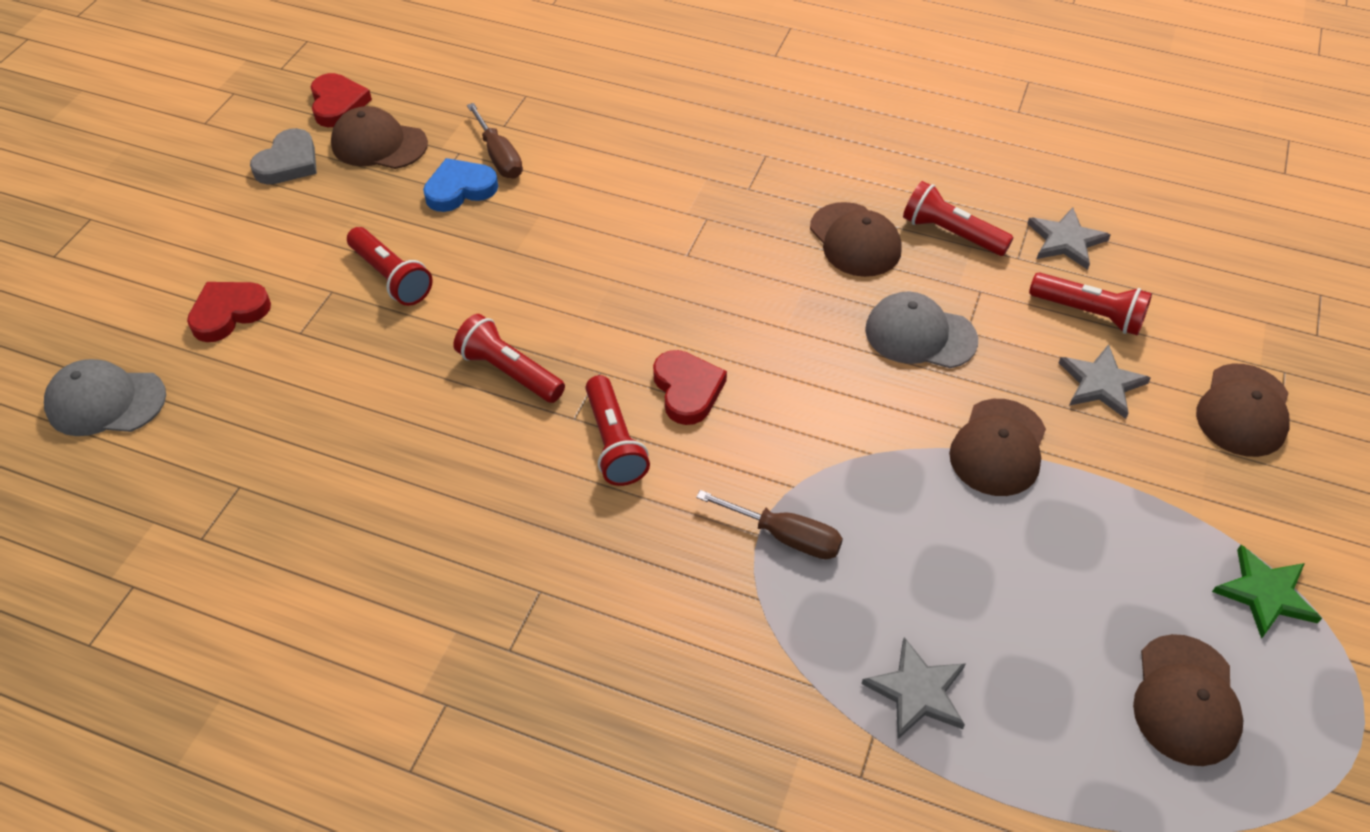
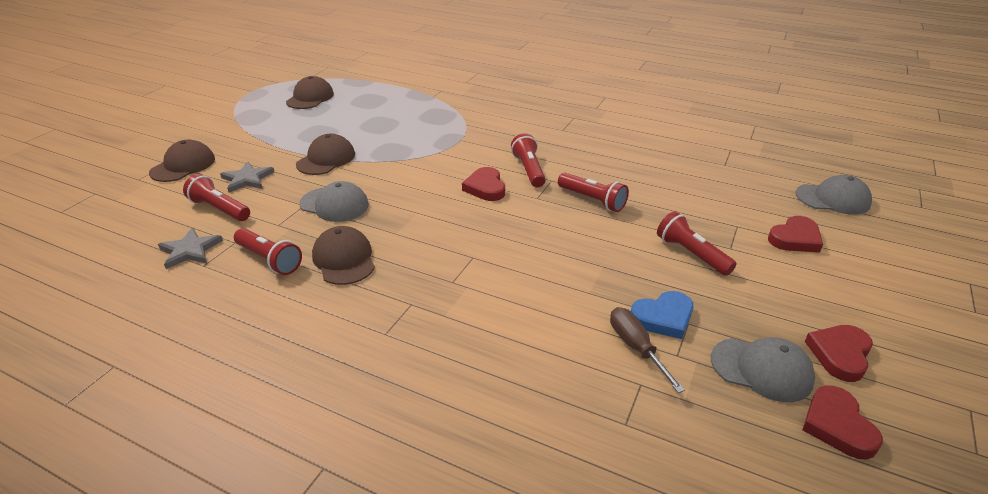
camera: 175 degrees left, 15 degrees down
grey heart [250,128,317,185] -> red heart [805,325,873,382]
brown cap [331,106,428,169] -> grey cap [711,337,815,402]
brown screwdriver [696,490,843,559] -> none
grey star [862,637,966,739] -> none
green star [1212,545,1322,639] -> none

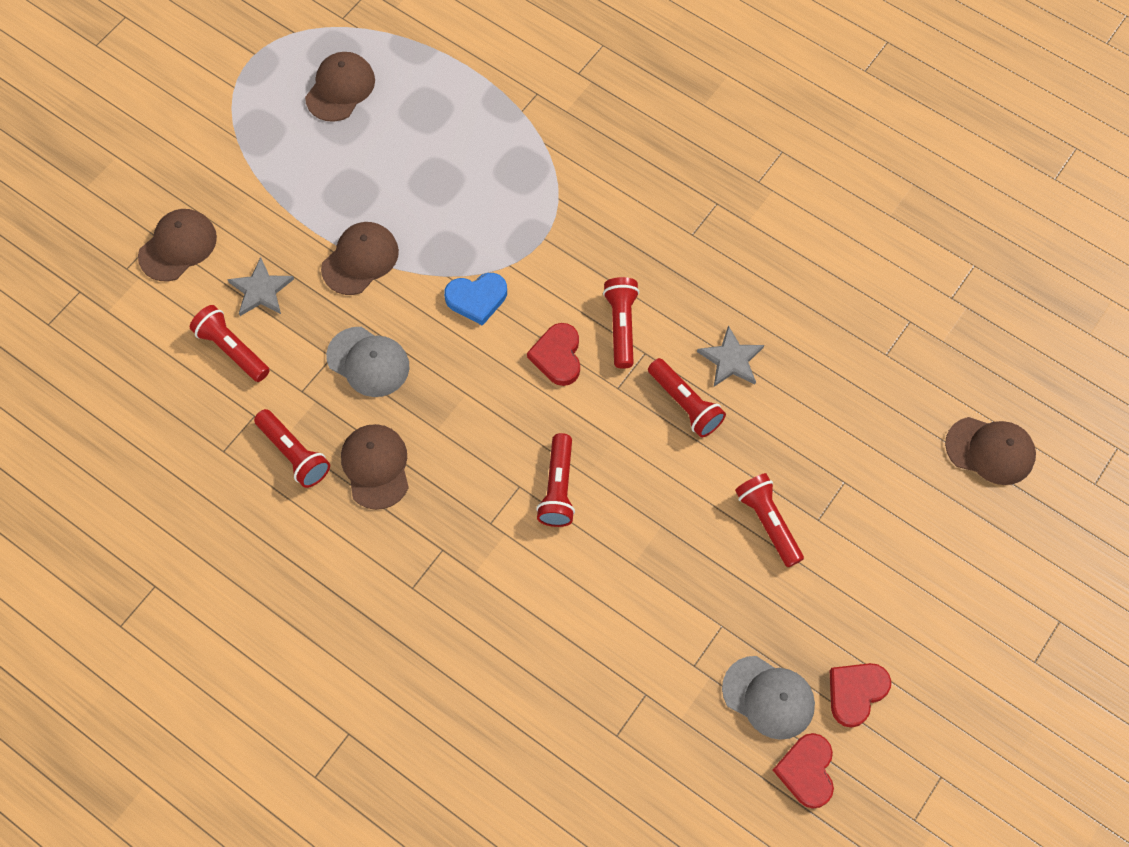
camera: 10 degrees right, 30 degrees up
grey star [158,228,223,269] -> grey star moved to [697,325,764,386]
brown screwdriver [610,307,685,393] -> none
blue heart [631,291,693,339] -> blue heart moved to [444,273,507,326]
red heart [768,216,823,253] -> none
grey cap [795,175,872,215] -> brown cap [945,417,1036,485]
none -> red flashlight [536,433,575,527]

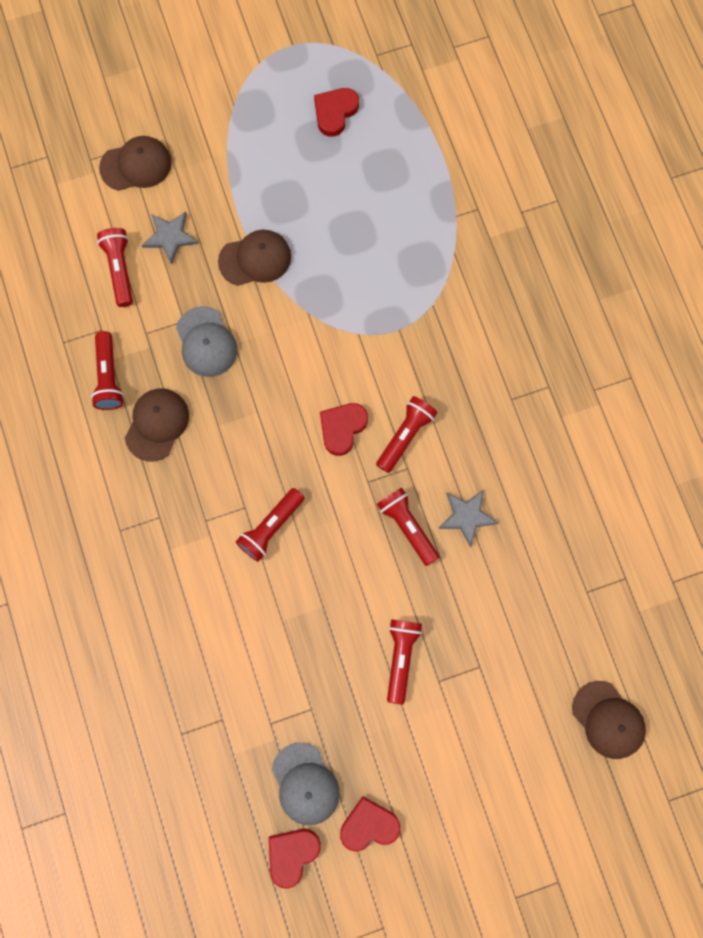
camera: 35 degrees right, 10 degrees up
brown cap [305,52,375,122] -> red heart [314,88,359,137]
blue heart [444,273,507,326] -> none
red flashlight [648,358,726,438] -> red flashlight turned 150 degrees clockwise [377,488,440,566]

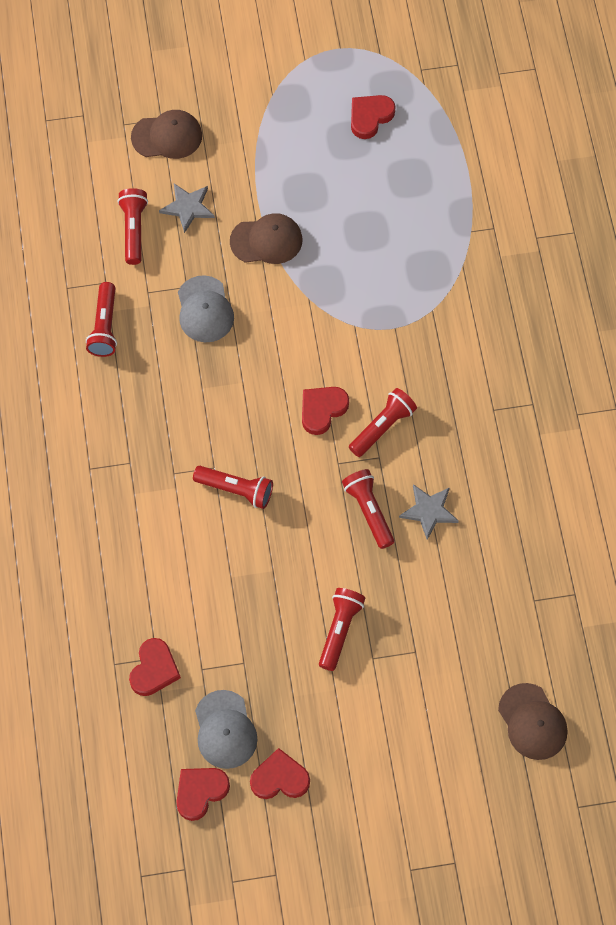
camera: 10 degrees right, 10 degrees down
brown cap [125,389,189,461] -> none
red flashlight [236,488,304,562] -> red flashlight turned 120 degrees counterclockwise [193,466,273,509]
none -> red heart [129,638,181,696]

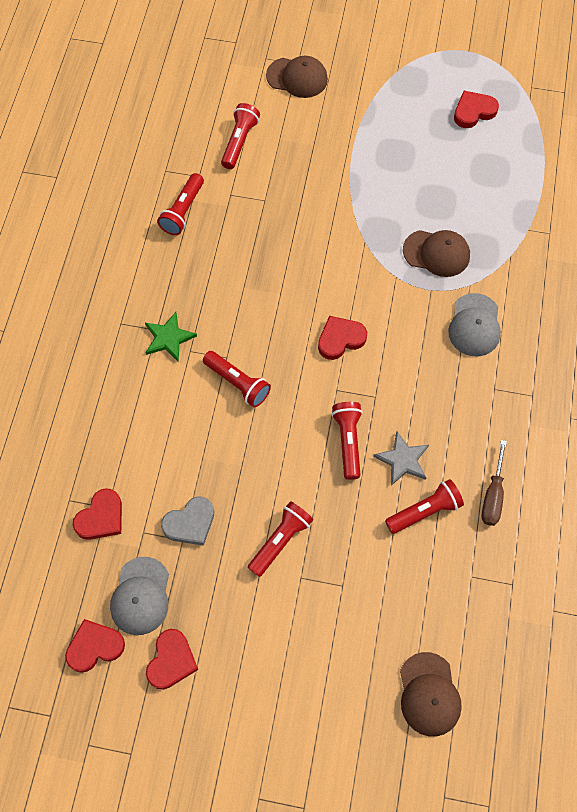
camera: 20 degrees right, 0 degrees up
grey star [159,183,215,233] -> none
grey cap [178,275,234,342] -> grey cap moved to [448,293,501,356]
brown cap [230,213,302,264] -> brown cap moved to [403,230,470,277]
red heart [250,748,310,799] -> red heart turned 90 degrees clockwise [146,629,198,689]
red flashlight [349,388,417,457] -> red flashlight moved to [385,479,464,534]
none -> green star [145,312,197,362]
none -> grey heart [161,496,214,546]
none -> brown screwdriver [481,440,507,526]

